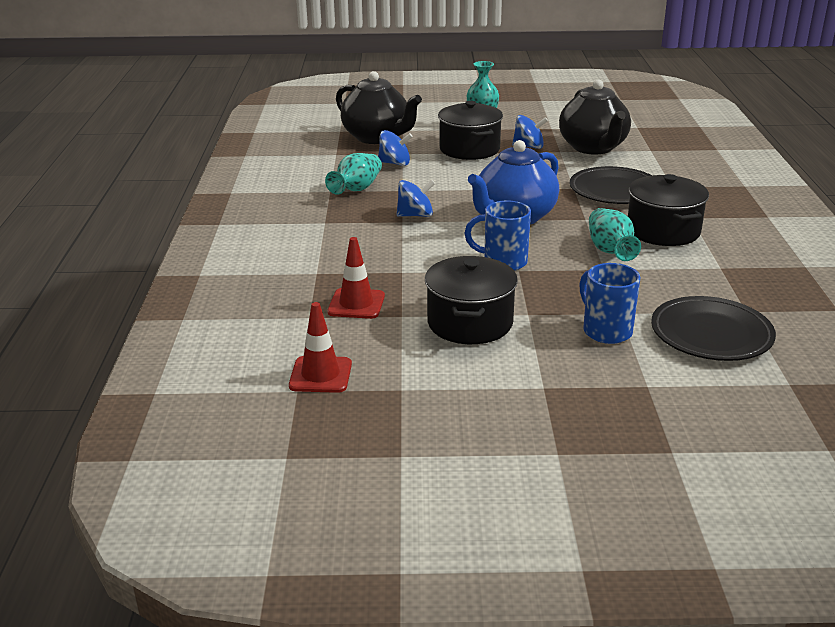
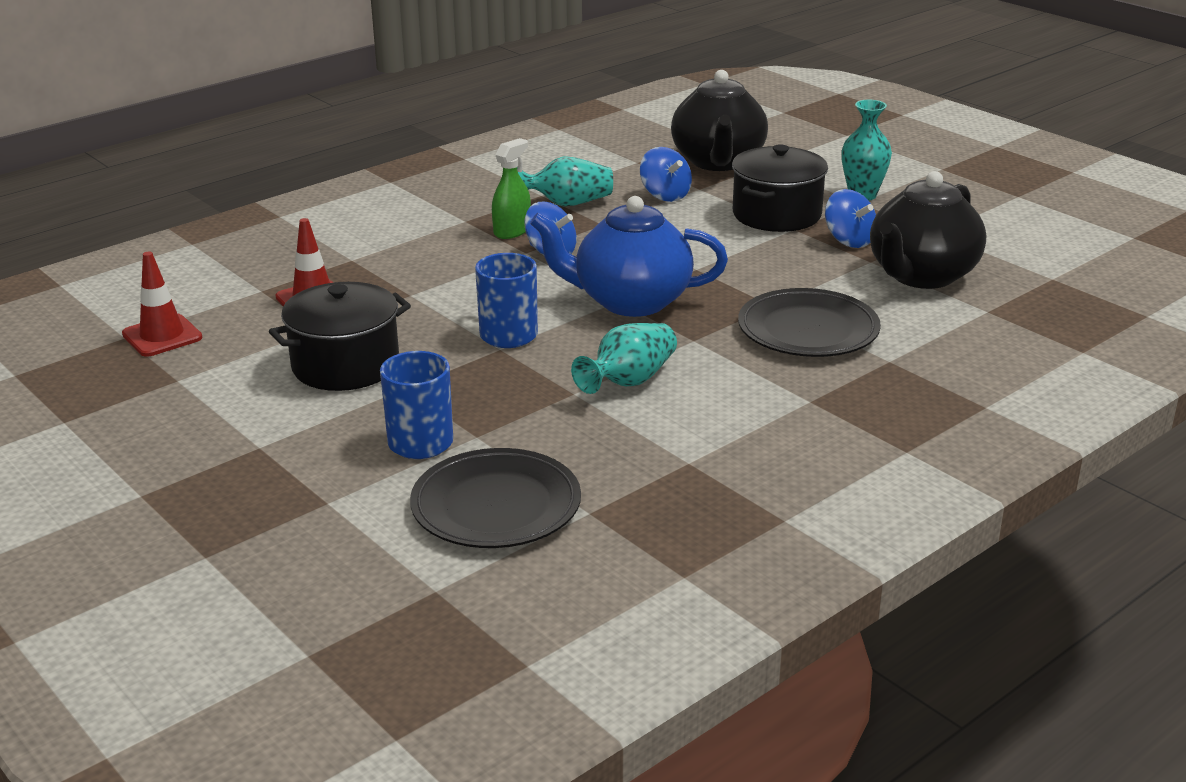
camera: 50 degrees right, 0 degrees up
black pot [628,174,709,246] -> none
none -> green spray bottle [492,138,531,239]

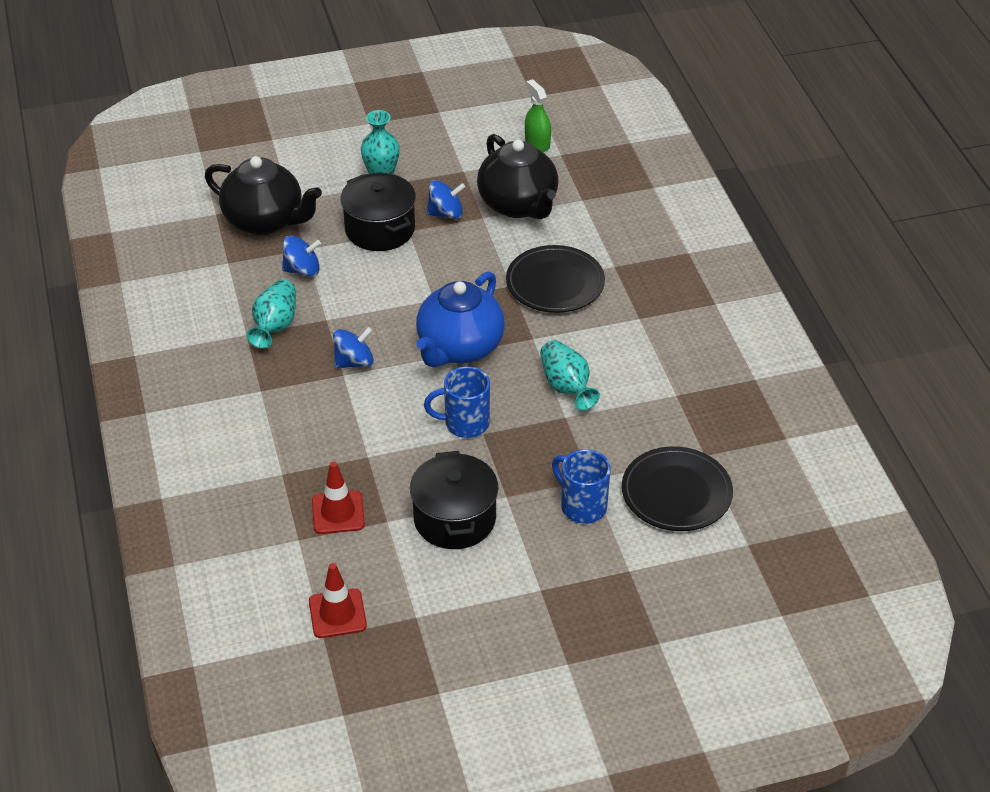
camera: 65 degrees left, 15 degrees up
green spray bottle [492,138,531,239] -> green spray bottle moved to [525,79,551,152]

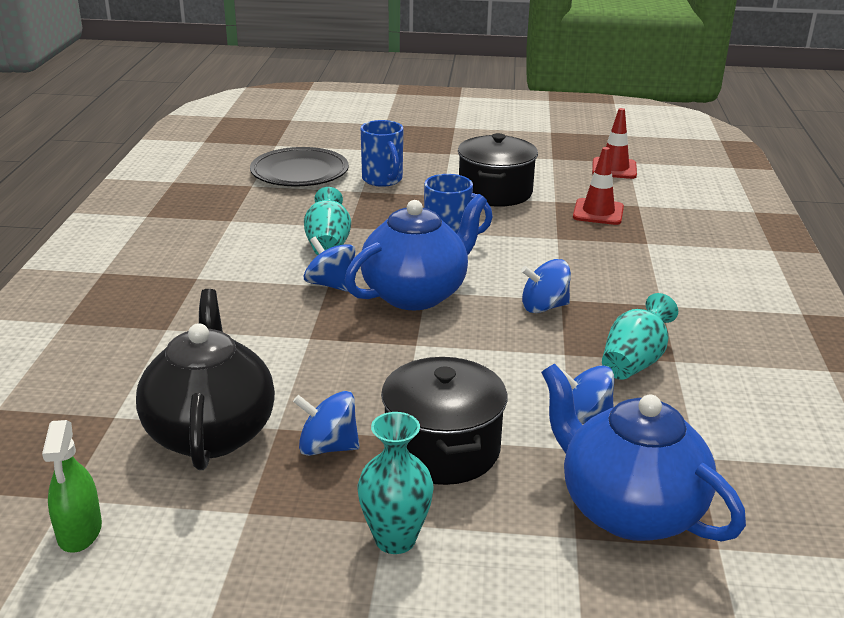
camera: 160 degrees left, 15 degrees down
black teapot [205,156,322,235] -> blue teapot [541,364,746,542]
black plate [506,245,605,313] -> none
none -> blue spinning top [304,236,356,291]

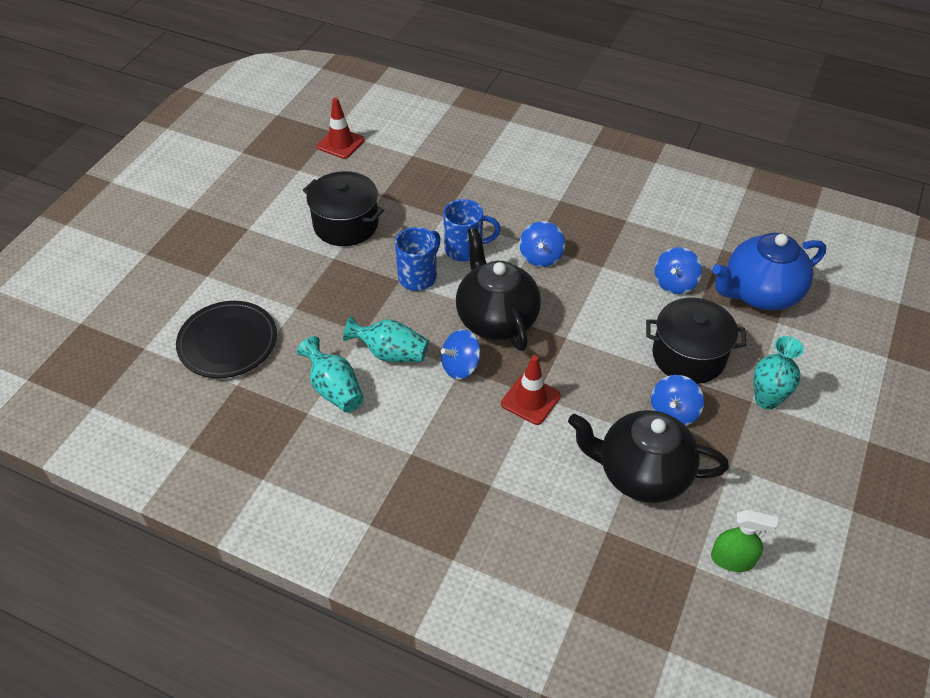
camera: 70 degrees left, 20 degrees up
blue teapot [345,194,487,310] -> black teapot [456,228,541,351]
blue mug [361,120,403,187] -> blue mug moved to [443,199,501,261]
red traffic cone [573,147,624,225] -> red traffic cone moved to [501,355,561,425]
turquoise vase [602,293,678,380] -> turquoise vase moved to [297,336,364,412]

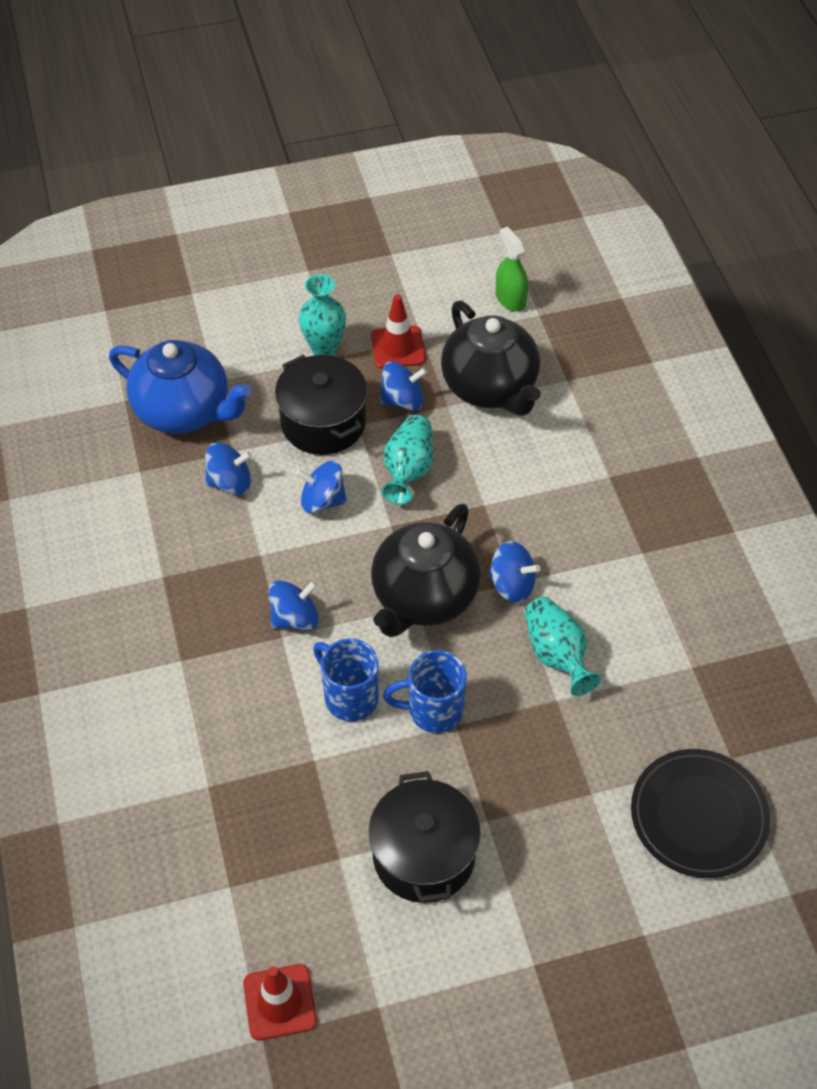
camera: 130 degrees left, 5 degrees up
turquoise vase [297,336,364,412] -> turquoise vase moved to [381,415,433,505]
red traffic cone [501,355,561,425] -> red traffic cone moved to [371,294,426,369]
none -> blue spinning top [295,461,347,513]

